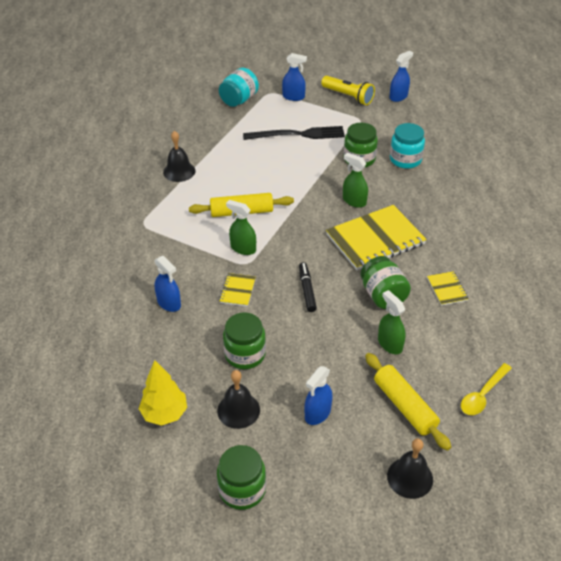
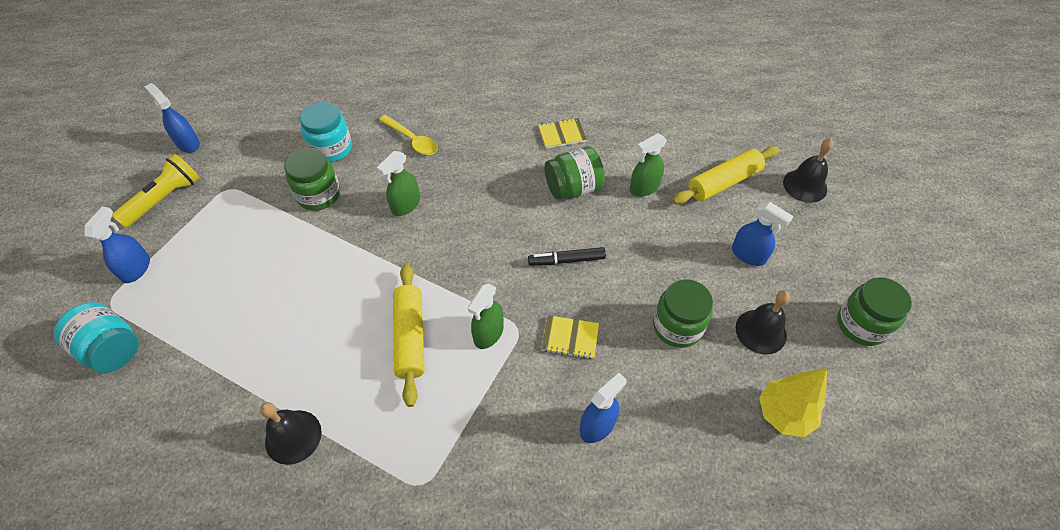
camera: 90 degrees left, 10 degrees up
black fork [243,126,345,140] -> none
yellow notebook [326,205,427,270] -> none
yellow spoon [461,363,512,415] -> yellow spoon moved to [379,115,438,155]

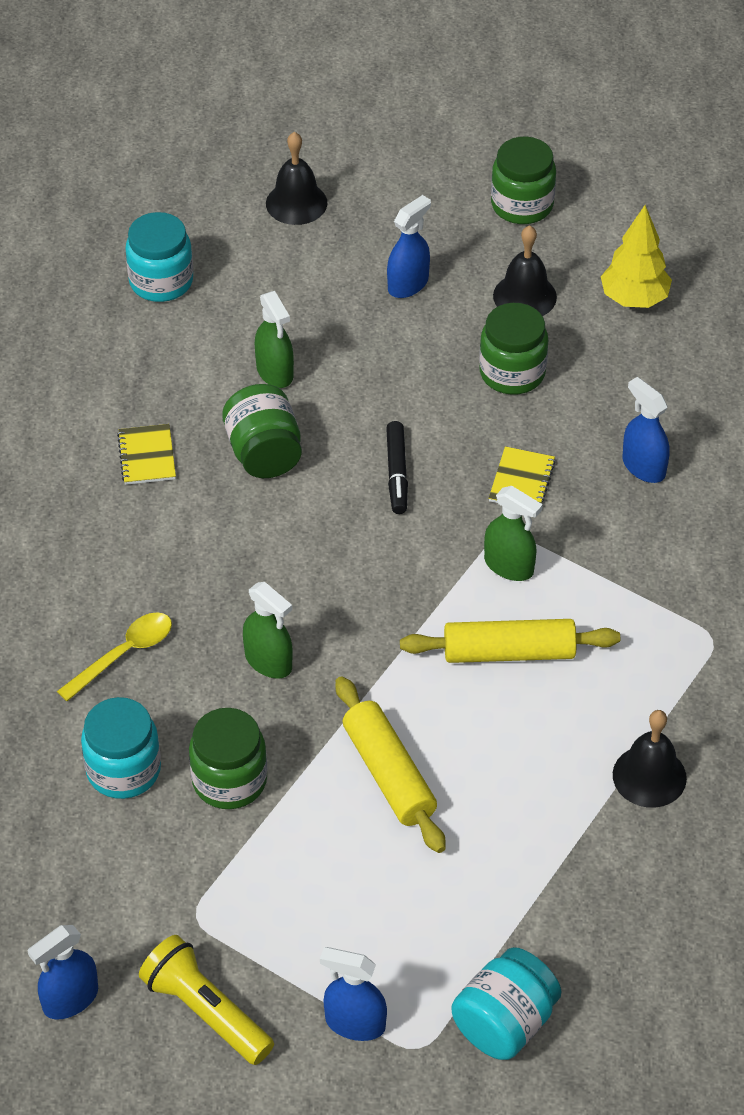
camera: 85 degrees left, 5 degrees down
yellow rolling pin [672,146,779,204] -> yellow rolling pin moved to [336,676,446,853]
none -> turquoise jar [125,212,193,302]

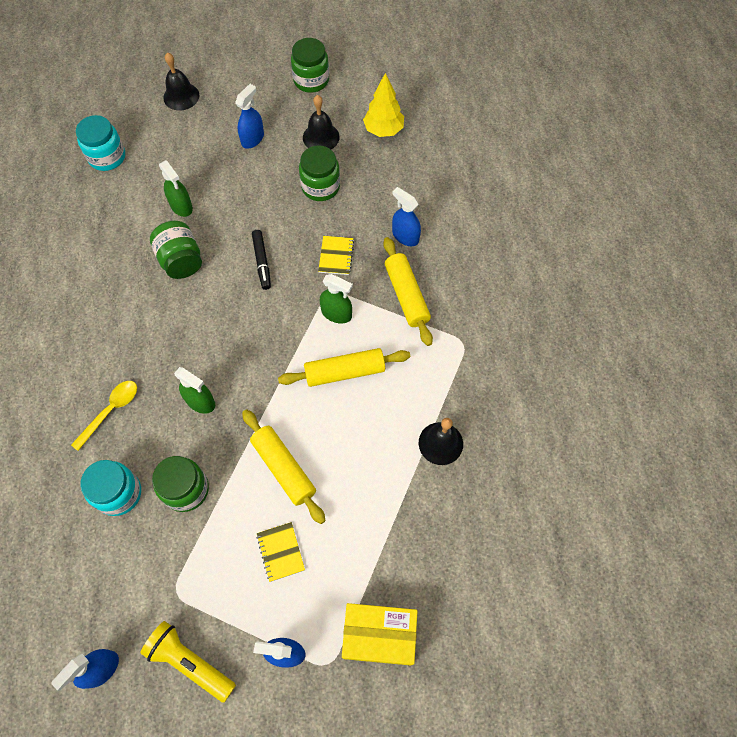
camera: 10 degrees left, 15 degrees up
yellow notebook [117,424,176,485] -> yellow notebook moved to [257,522,305,582]
turquoise jar [451,947,562,1060] -> yellow box [342,603,417,665]
none -> yellow rolling pin [383,237,433,346]

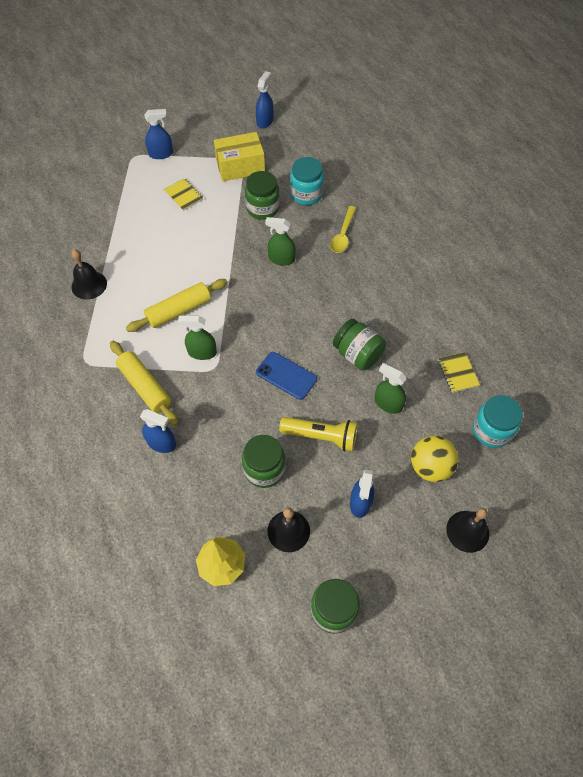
camera: 160 degrees right, 5 degrees down
yellow flashlight [140,621,236,703] -> yellow flashlight moved to [279,417,358,452]
yellow rolling pin [242,409,326,524] -> none
black marker [252,230,271,290] -> blue phone [256,352,317,400]
yellow notebook [318,236,354,275] -> yellow notebook moved to [438,352,480,393]
yellow box [342,603,417,665] -> yellow box moved to [214,132,265,181]
none -> yellow ball [411,435,458,482]

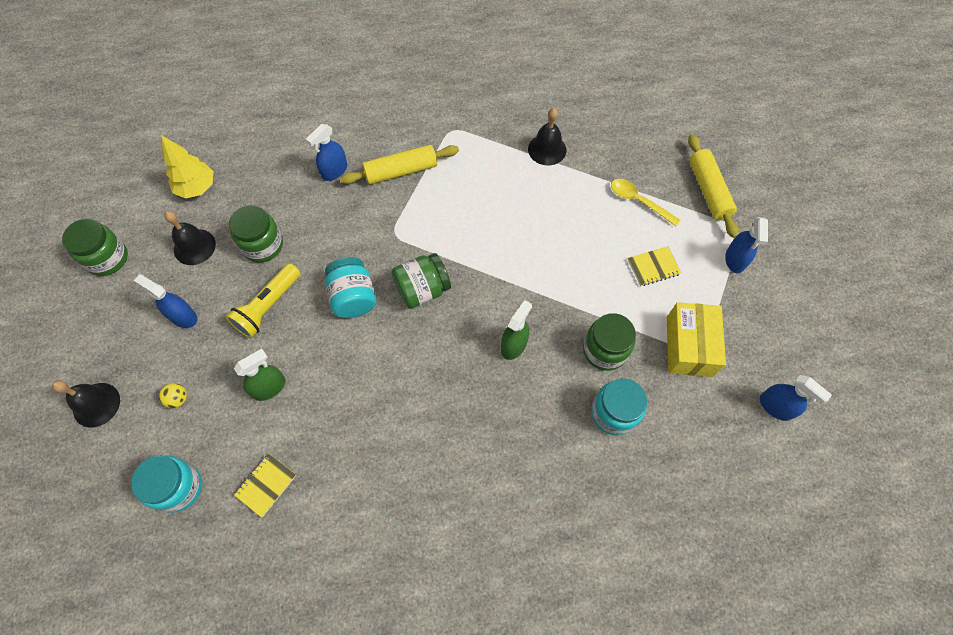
camera: 110 degrees right, 5 degrees up
yellow rolling pin [126,279,227,332] -> yellow rolling pin moved to [688,134,739,238]
green spray bottle [178,316,217,360] -> none
blue phone [256,352,317,400] -> turquoise jar [325,257,376,318]
yellow spoon [330,206,356,253] -> yellow spoon moved to [611,179,680,226]
green jar [333,319,386,371] -> green jar moved to [391,253,451,309]
yellow ball [411,435,458,482] -> yellow ball [159,383,187,408], size x0.49
yellow notebook [438,352,480,393] -> yellow notebook turned 60 degrees counterclockwise [234,454,296,518]

